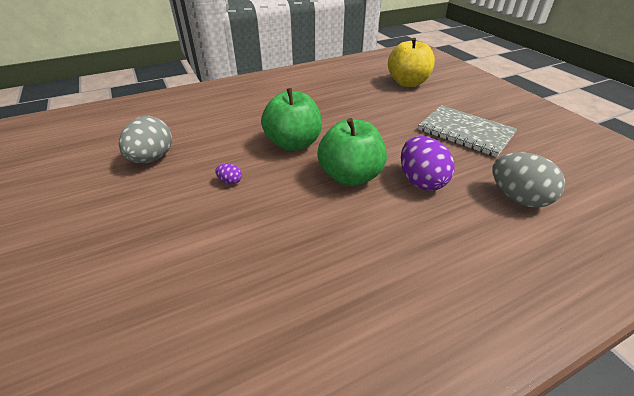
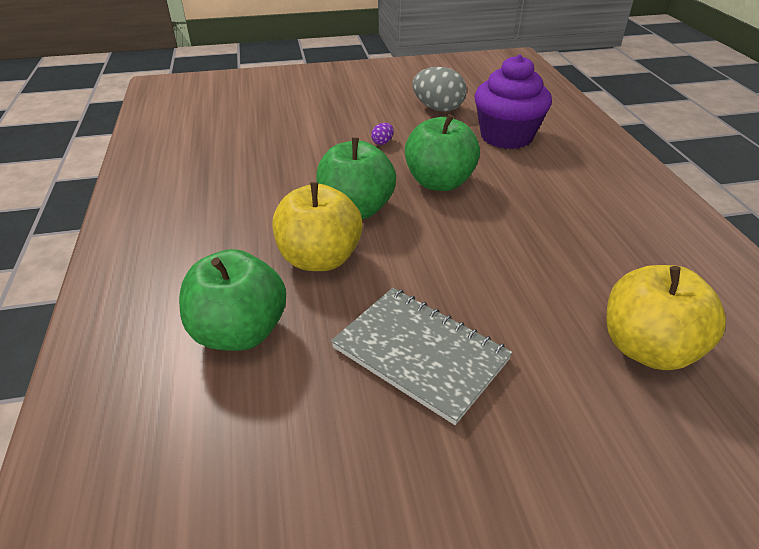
camera: 105 degrees right, 0 degrees up
purple egg [401,136,455,191] -> yellow apple [273,182,363,271]
grey notebook [418,105,517,157] -> grey notebook turned 75 degrees clockwise [331,288,513,425]
grey egg [492,152,565,208] -> green apple [179,249,286,351]
none -> purple cupcake [475,54,552,149]

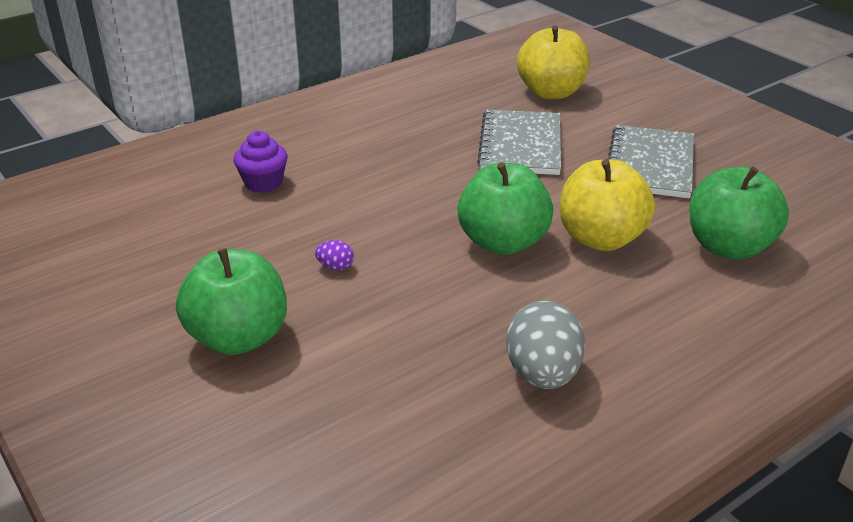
camera: 115 degrees left, 5 degrees down
green apple [405,114,480,191] -> green apple moved to [176,248,287,355]
grey egg [412,67,467,112] -> grey egg moved to [506,300,585,389]
purple cupcake [475,54,552,149] -> purple cupcake [234,131,287,193], size x0.55
none -> grey notebook [477,110,561,175]

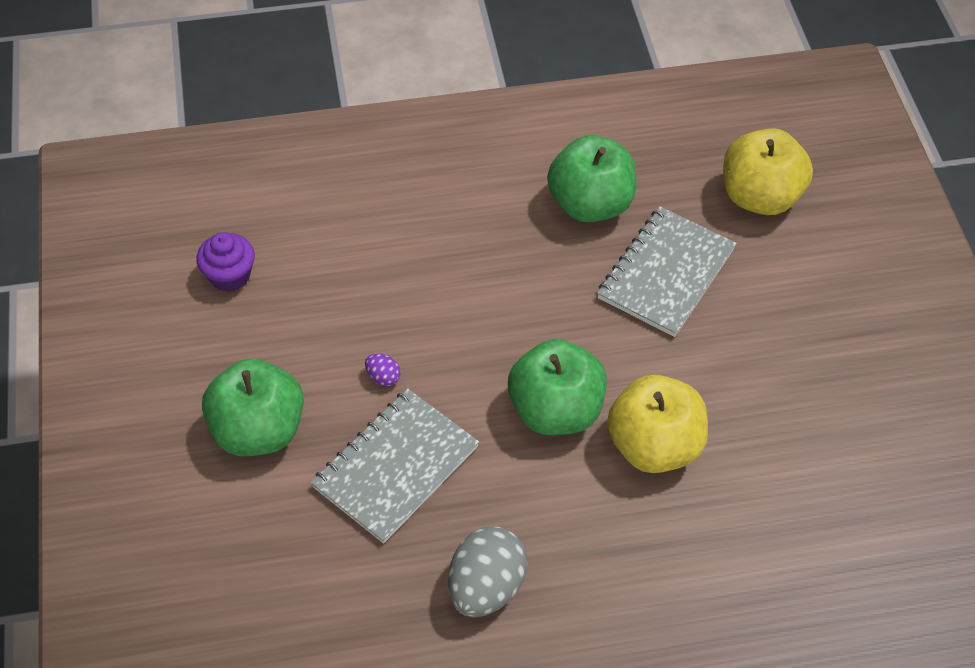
camera: 25 degrees right, 20 degrees up
purple cupcake [234,131,287,193] -> purple cupcake moved to [196,232,255,292]
grey notebook [608,125,694,198] -> grey notebook moved to [311,388,479,544]
green apple [690,167,789,260] -> green apple moved to [547,135,636,222]

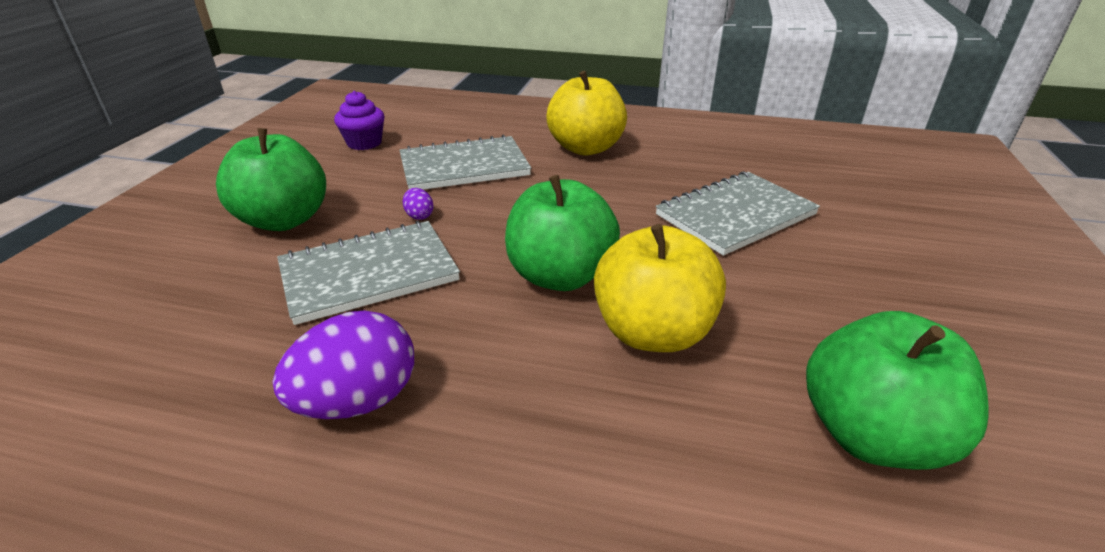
camera: 25 degrees right, 20 degrees down
grey egg [448,526,527,617] -> purple egg [273,310,414,419]
green apple [547,135,636,222] -> green apple moved to [806,311,989,469]
yellow apple [723,128,813,215] -> yellow apple moved to [546,71,627,155]
none -> grey notebook [399,135,531,190]

